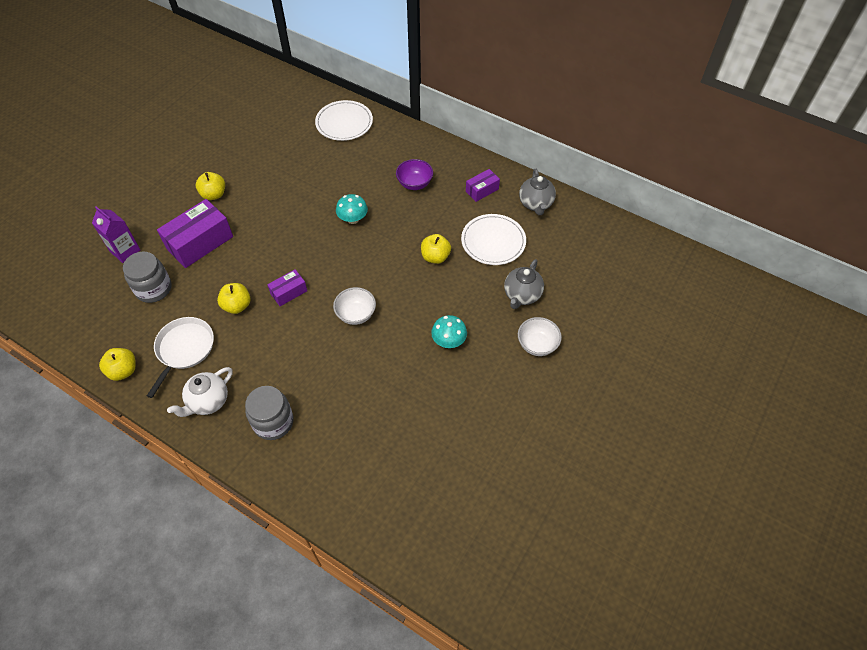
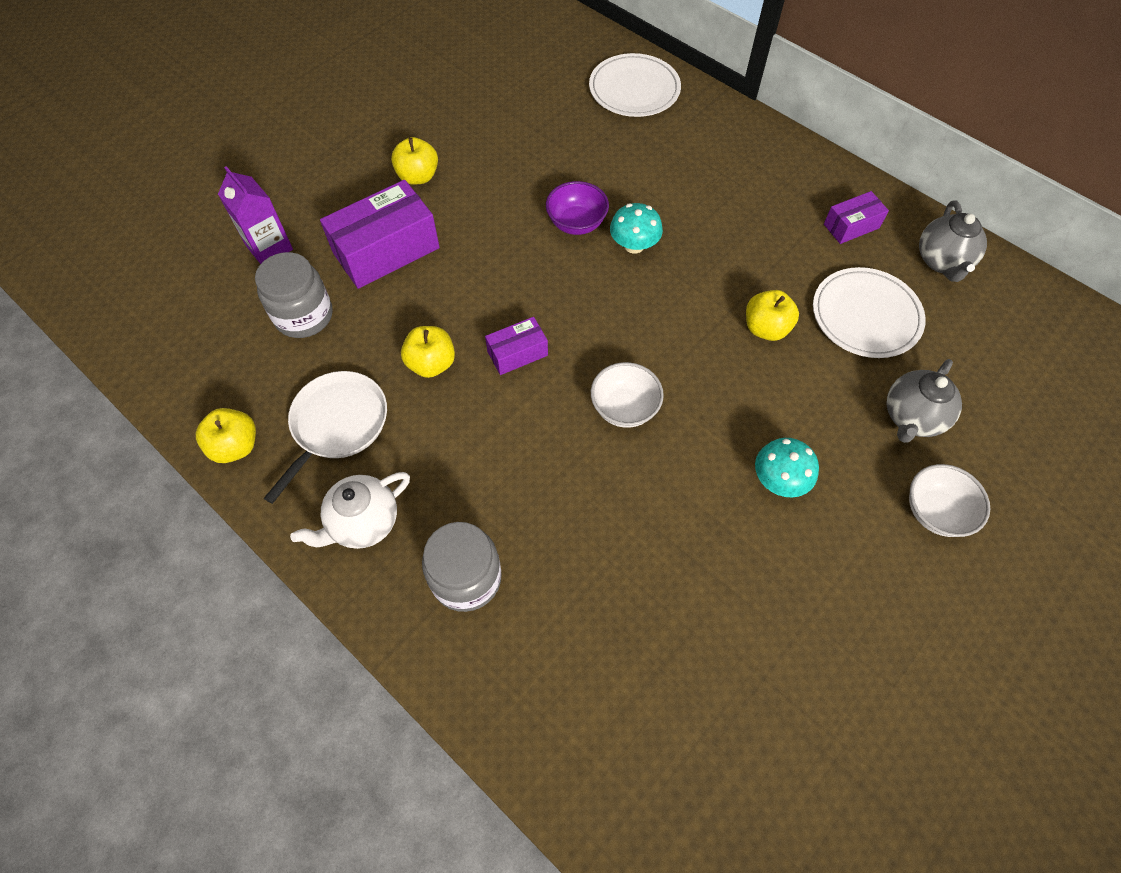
camera: 10 degrees right, 5 degrees up
purple bowl [396,159,433,190] -> purple bowl moved to [546,181,609,235]

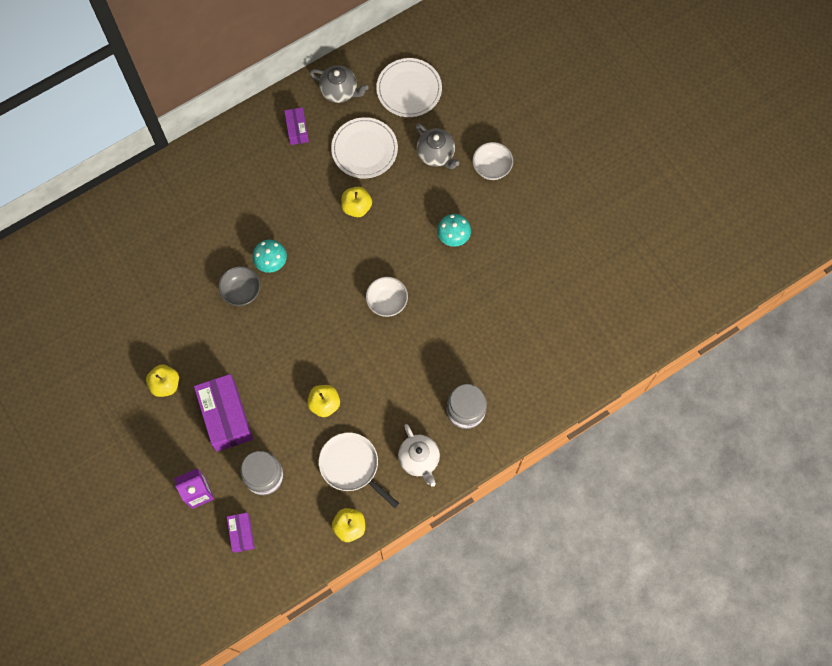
camera: 75 degrees left, 10 degrees up
purple box [485,317,548,375] -> purple box moved to [227,513,255,553]
purple bowl [546,181,609,235] -> grey bowl [218,266,261,306]
white plate [589,53,681,117] -> white plate moved to [376,58,442,117]

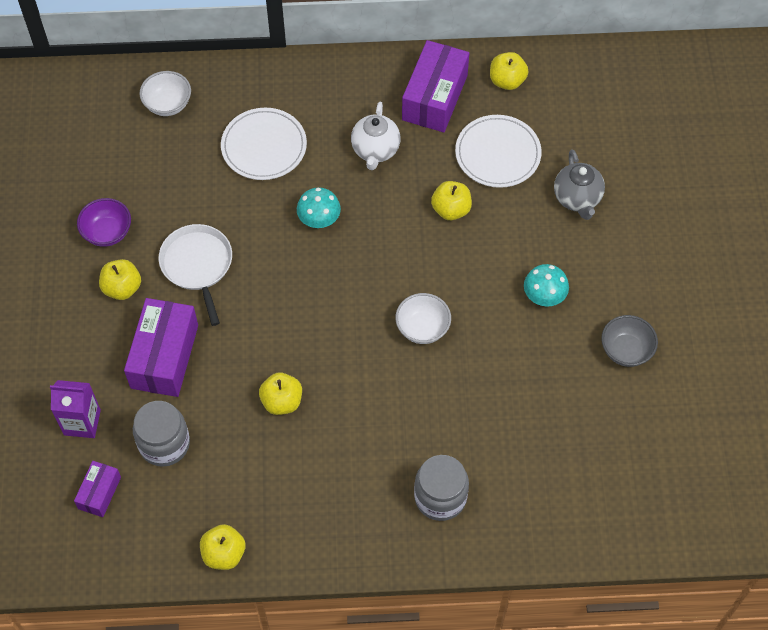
camera: 30 degrees right, 10 degrees down
grey bowl [218,266,261,306] -> grey bowl moved to [601,315,658,367]
purple box [284,107,309,145] -> purple box [402,40,469,132], size x1.88
grey teapot [310,65,369,103] -> yellow apple [490,52,529,90]
white pan [319,432,399,508] -> white pan moved to [159,224,232,326]
white plate [376,58,442,117] -> white plate moved to [221,108,307,180]
white teapot [398,424,440,487] -> white teapot moved to [351,102,401,170]
white bowl [472,142,513,180] -> white bowl moved to [140,71,191,116]
none -> purple bowl [77,198,131,247]

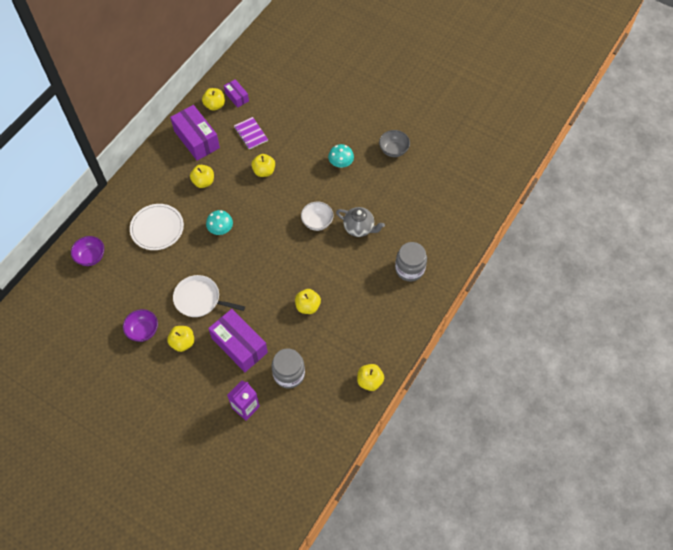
camera: 55 degrees left, 0 degrees up
purple box [74,461,121,517] -> purple box moved to [224,79,249,108]
white bowl [140,71,191,116] -> purple bowl [71,236,104,266]
white teapot [351,102,401,170] -> yellow apple [190,165,214,188]
white plate [455,115,542,188] -> purple notebook [234,117,268,149]
grey teapot [554,149,605,220] -> grey teapot moved to [336,207,385,237]

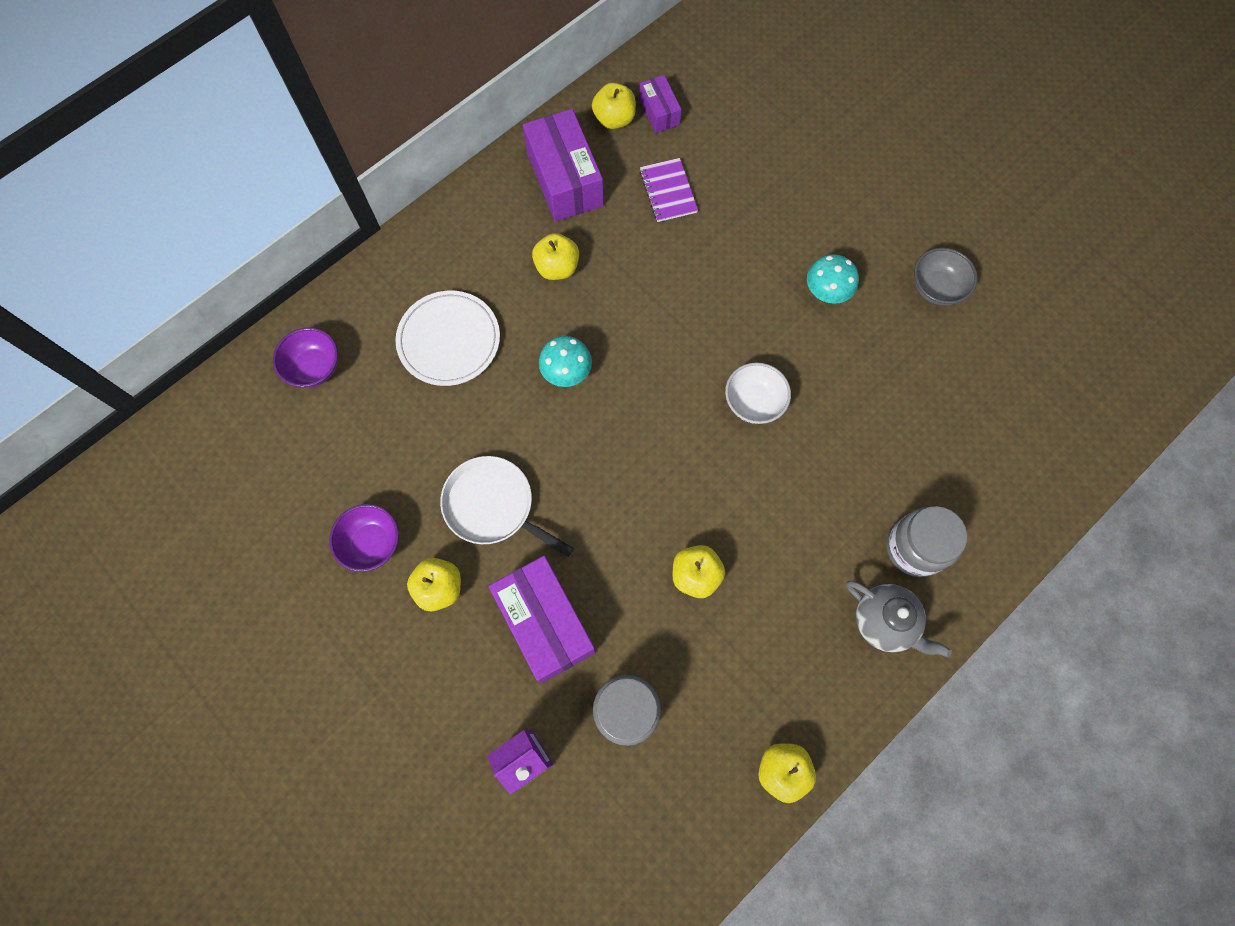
camera: 15 degrees right, 10 degrees up
yellow apple [251,154,275,177] -> none
grey teapot [336,207,385,237] -> grey teapot moved to [846,581,952,657]

